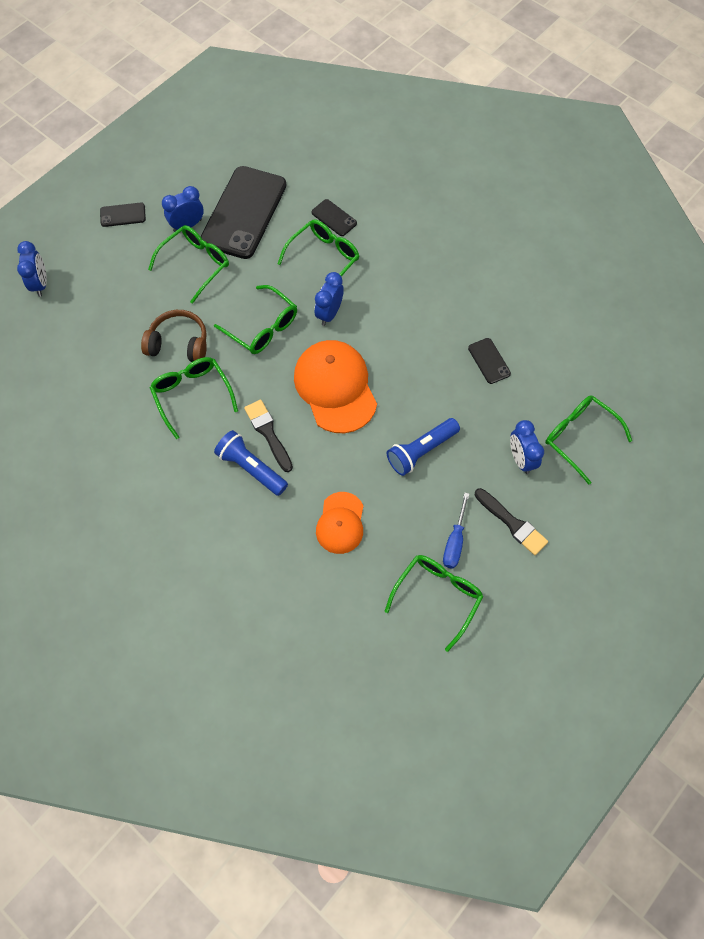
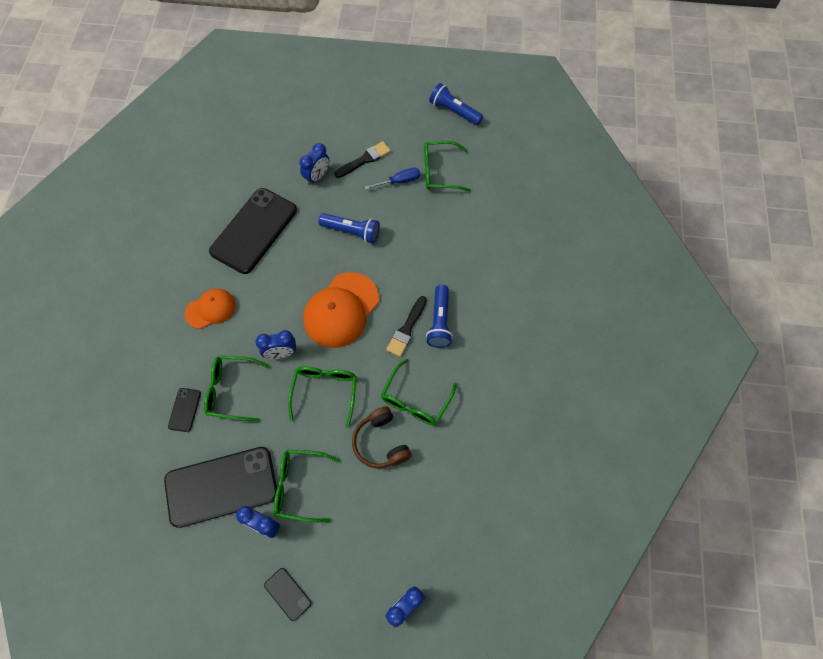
camera: 125 degrees left, 0 degrees up
orange cap [316,492,364,554] -> orange cap moved to [185,289,236,329]
black phone [468,338,511,384] -> black phone [209,188,297,274], size x2.35
black brush [475,488,548,555] -> black brush turned 45 degrees clockwise [335,141,391,178]
green glasses [545,395,632,484] -> none
none -> blue flashlight [429,83,483,125]

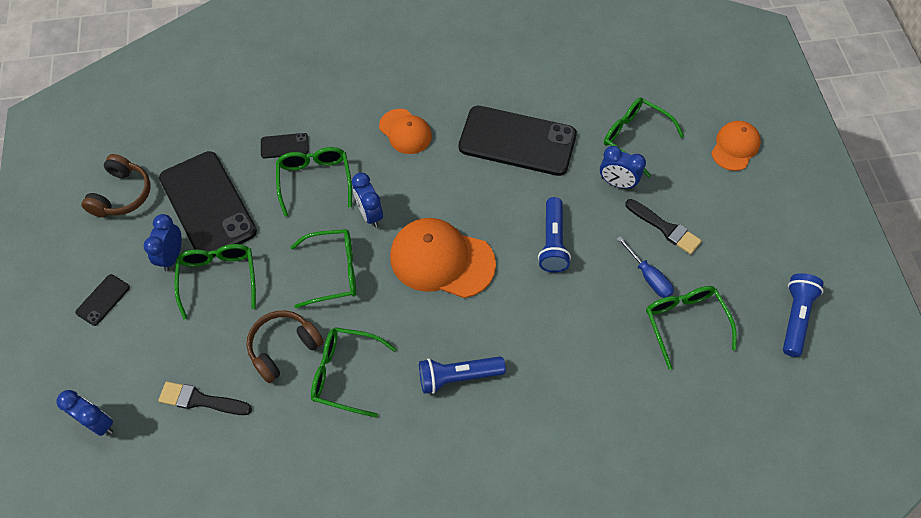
camera: 75 degrees right, 5 degrees down
black brush [386,296,427,357] -> black brush moved to [158,382,252,415]
none -> brown headphones [82,154,151,217]
none -> green glasses [604,98,684,178]
none -> orange cap [711,121,761,171]

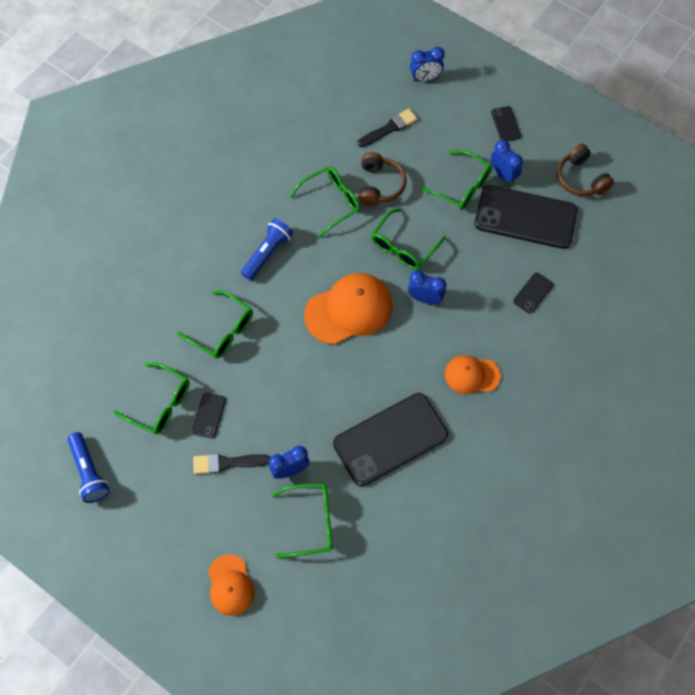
camera: 135 degrees right, 5 degrees up
green glasses [276,147,352,217] -> green glasses moved to [177,290,253,358]
blue flashlight [538,197,571,273] -> none
blue screwdriver [617,236,674,298] -> black phone [192,393,226,439]

